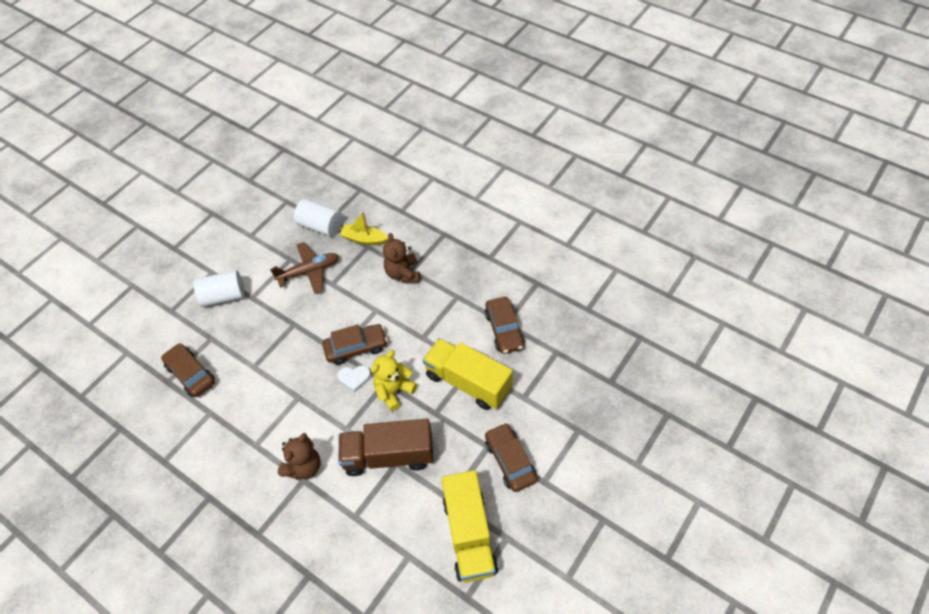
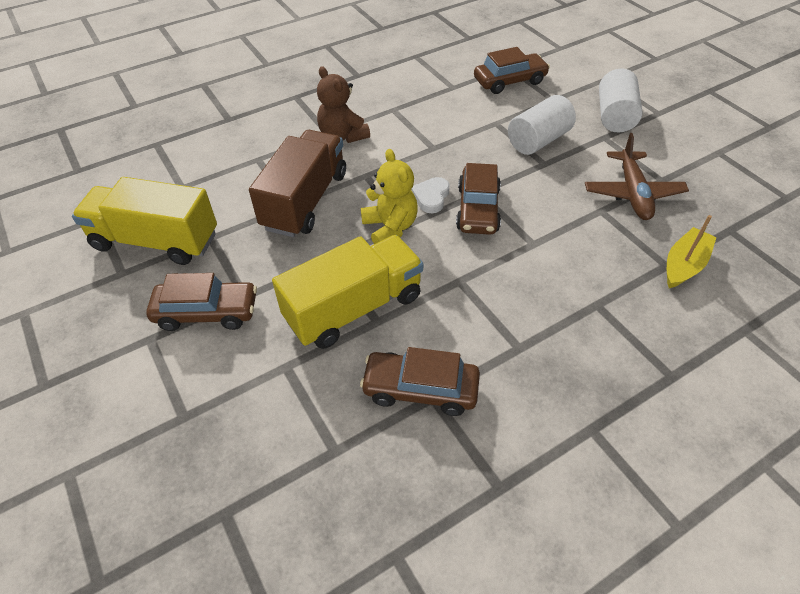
camera: 110 degrees right, 5 degrees down
white cylinder [294,199,342,236] -> white cylinder moved to [508,95,576,155]
brown teddy bear [383,233,420,283] -> none

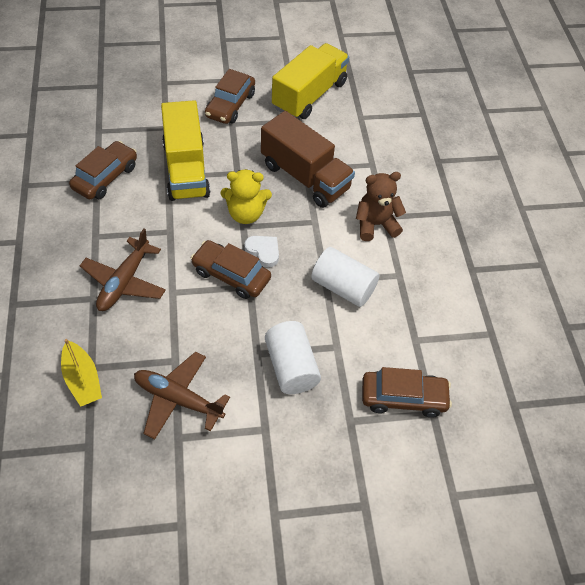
camera: 110 degrees right, 5 degrees up
brown car [474,47,550,94] -> brown car turned 90 degrees counterclockwise [362,367,452,417]
white cylinder [599,68,642,133] -> white cylinder moved to [311,247,379,307]
none -> brown plane [80,229,166,311]

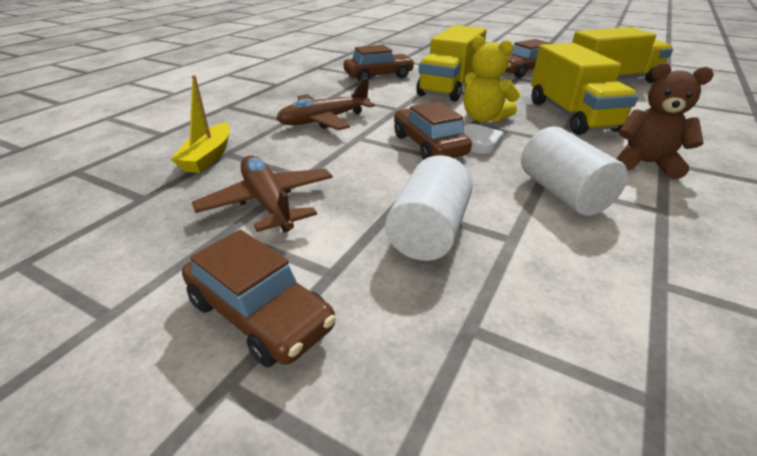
camera: 40 degrees right, 20 degrees down
brown truck [261,111,355,208] -> yellow truck [531,43,638,135]
brown car [362,367,452,417] -> brown car moved to [182,230,336,367]

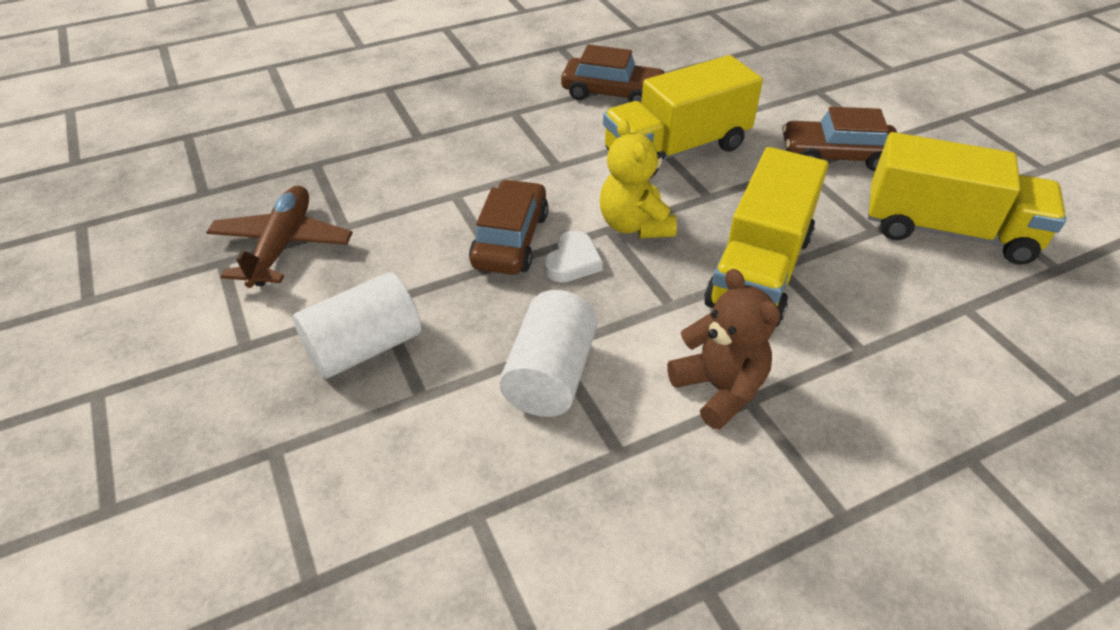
camera: 35 degrees right, 10 degrees up
yellow boat [170,75,230,173] -> none
brown car [182,230,336,367] -> none
brown plane [276,78,375,130] -> none

